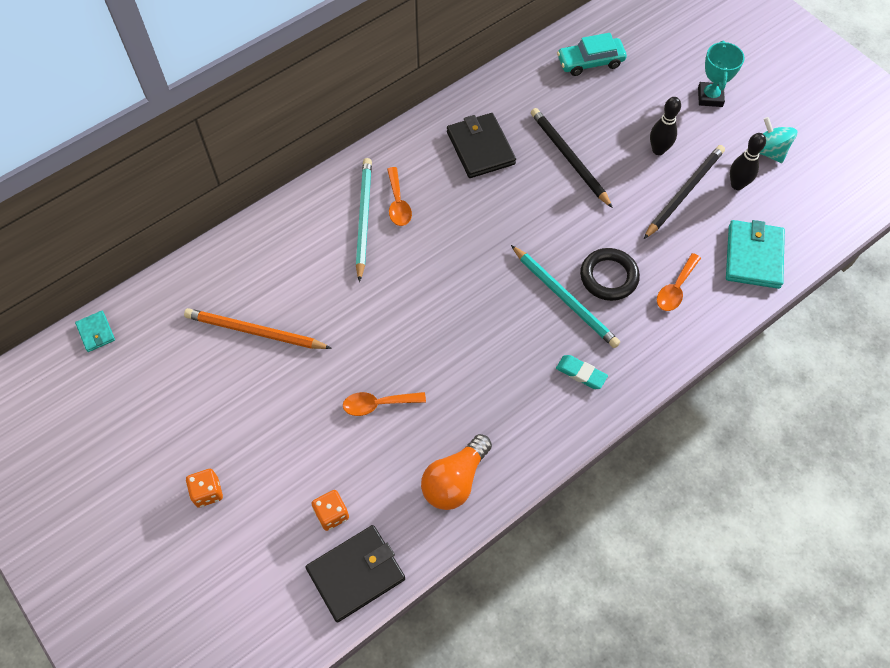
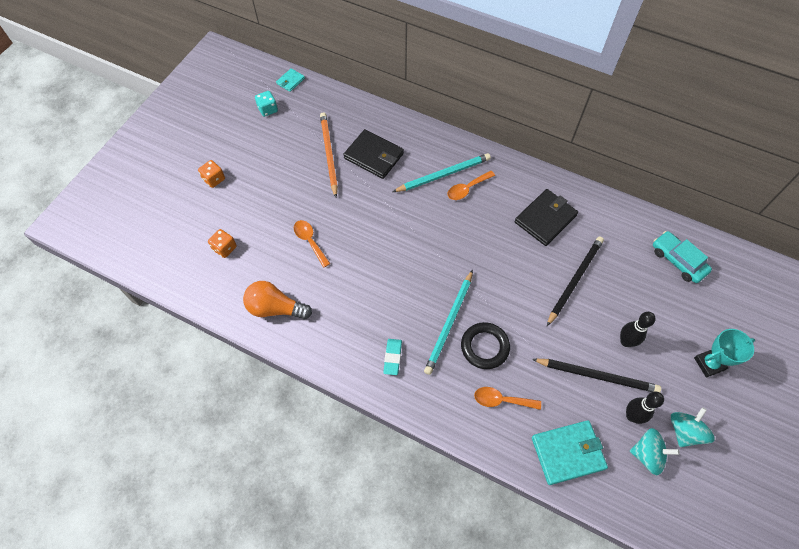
camera: 65 degrees right, 0 degrees up
black wallet [305,525,405,622] -> black wallet moved to [343,129,404,179]
none -> turquoise dice [255,91,278,117]
none -> turquoise spinning top [630,428,680,475]

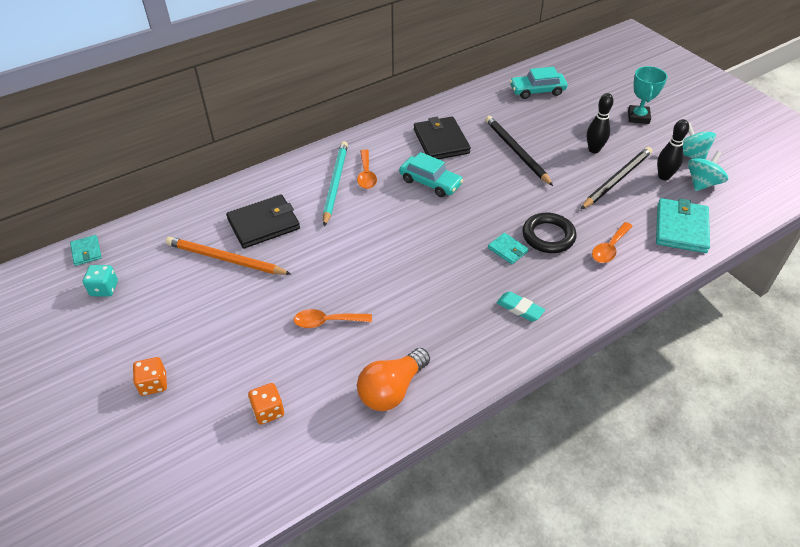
camera: 60 degrees left, 15 degrees down
turquoise pencil [424,270,473,375] -> turquoise wallet [488,233,529,264]
none -> turquoise car [399,152,463,197]

